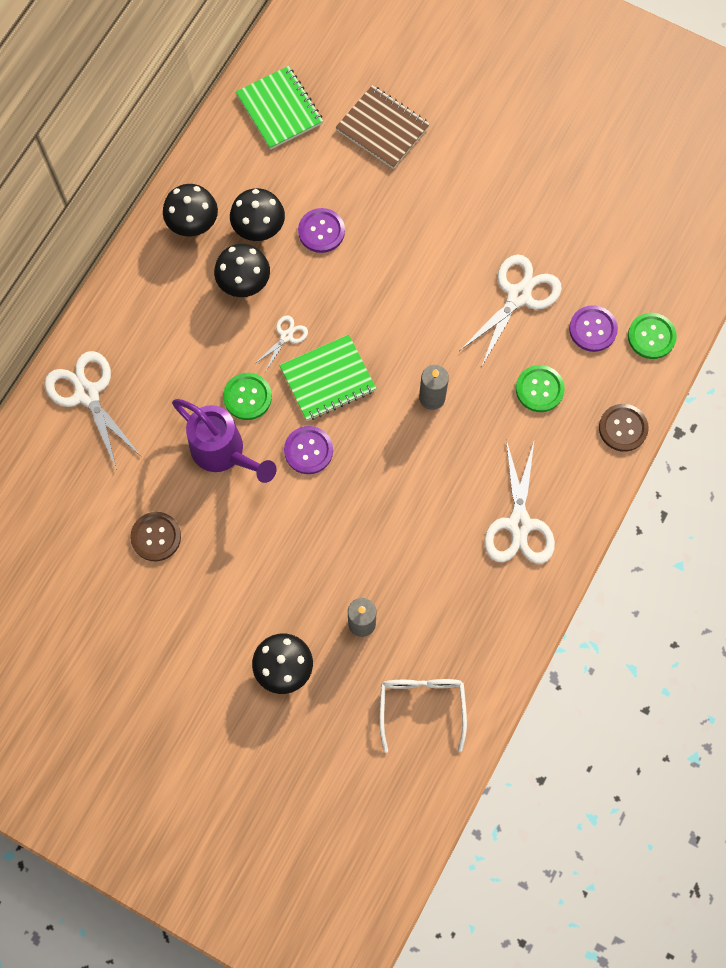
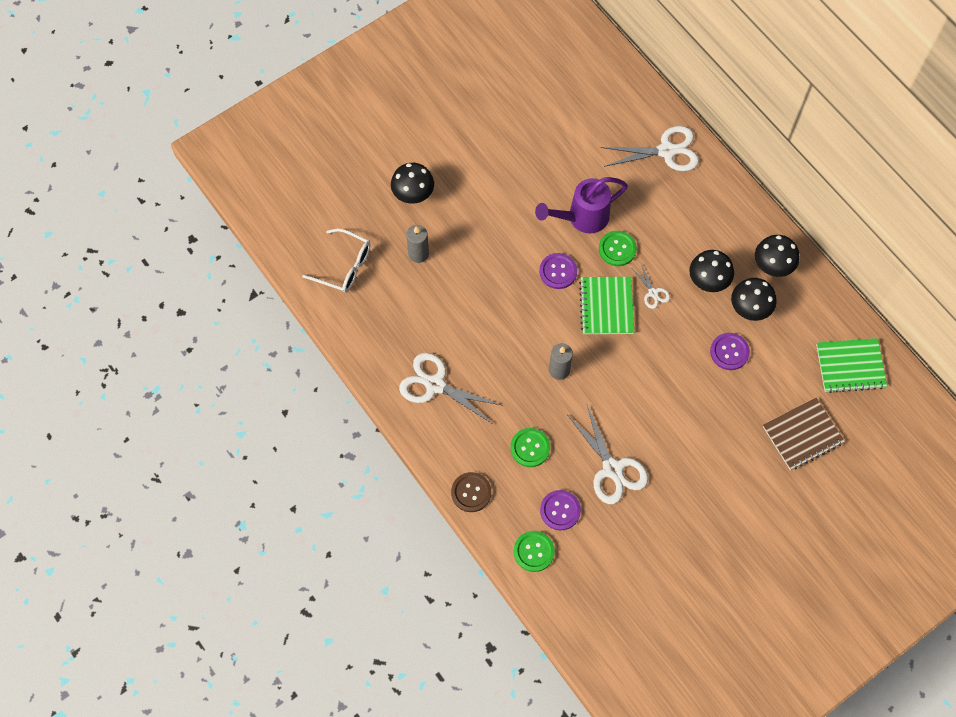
camera: 115 degrees right, 5 degrees down
brown button [130,512,181,561] -> none

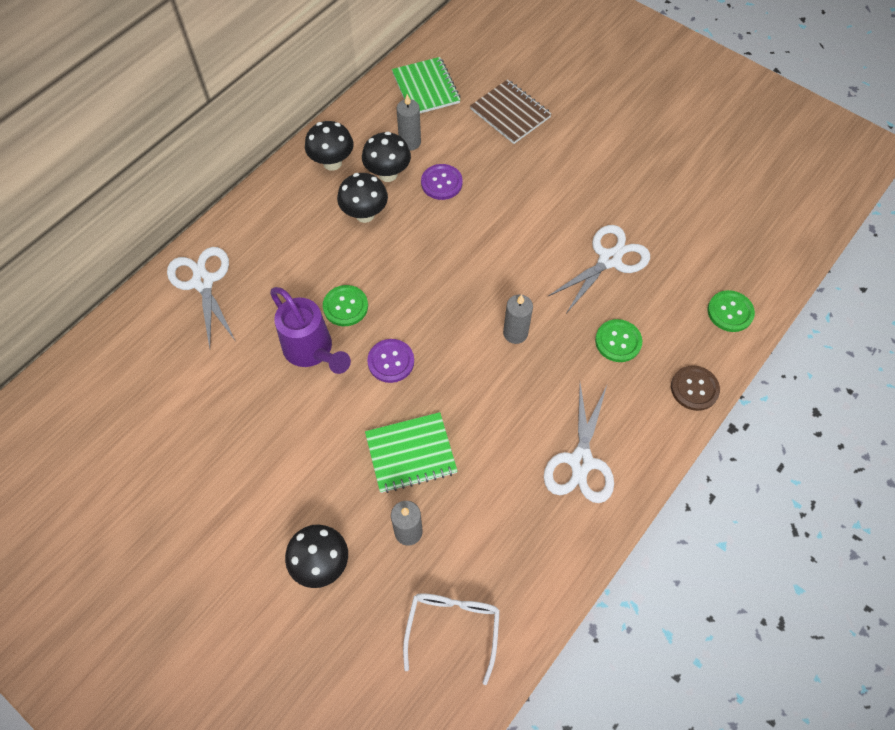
camera: 105 degrees left, 5 degrees down
purple button [540,490,581,530] -> none
green notebook [579,277,634,334] -> green notebook moved to [365,412,458,493]
white scissors [633,264,670,309] -> none
none -> grey candle [397,94,421,151]

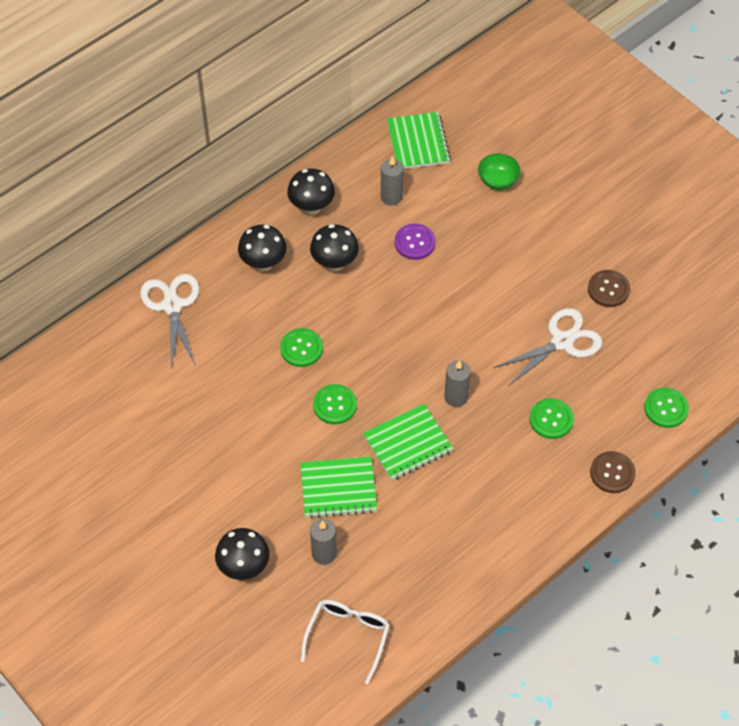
camera: 10 degrees right, 5 degrees down
purple watering can [270,287,351,374] -> none
black mushroom [362,132,411,182] -> black mushroom moved to [238,225,287,272]
purple button [367,339,414,383] -> green button [313,384,357,424]
brown notebook [470,79,552,144] -> green bowl [478,153,521,190]
white scissors [544,383,614,503] -> none
none -> green notebook [363,404,453,480]
none -> brown button [588,270,630,307]

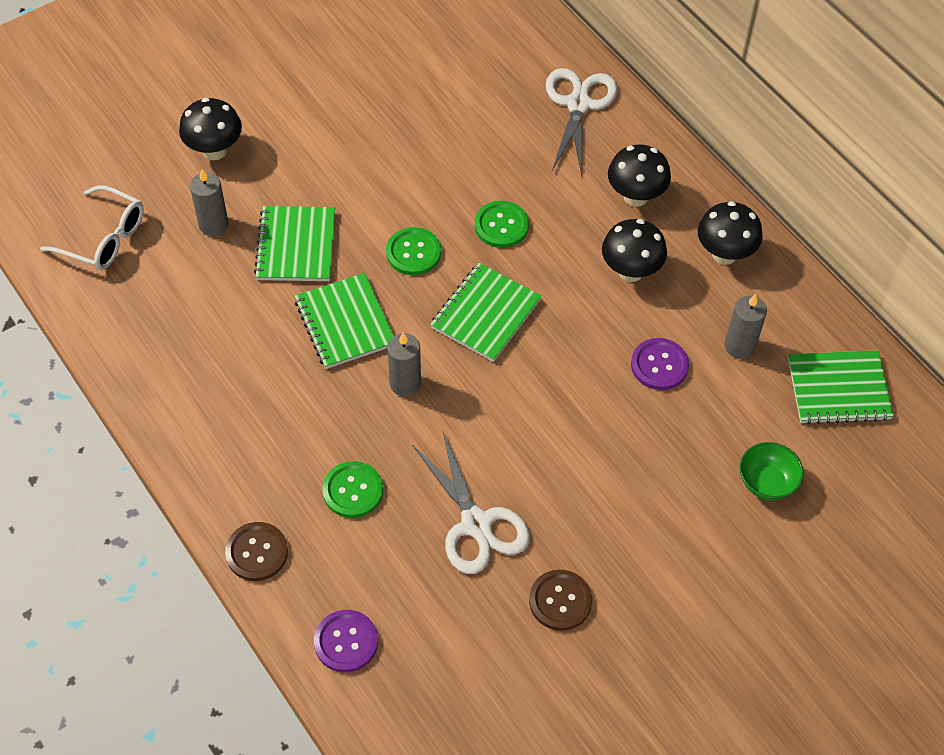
camera: 95 degrees right, 0 degrees up
white scissors [140,274,199,369] -> white scissors turned 75 degrees counterclockwise [545,68,618,176]
green button [644,388,689,428] -> purple button [314,610,378,672]
none -> green notebook [430,263,542,362]

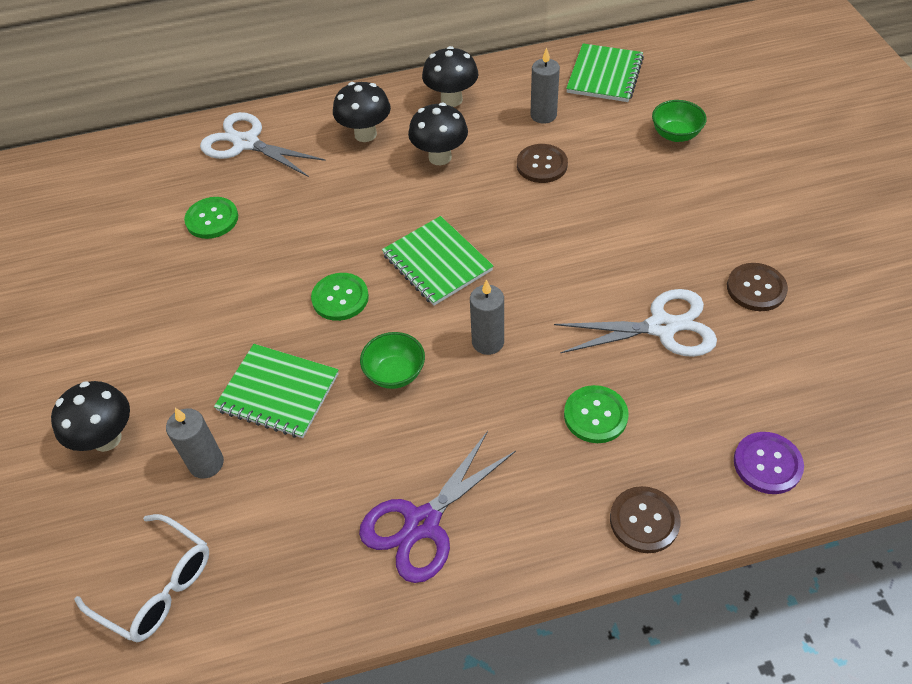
camera: 65 degrees left, 5 degrees down
white glasses [40,185,144,270] -> white glasses turned 75 degrees clockwise [74,514,209,642]
green notebook [295,273,394,369] -> green bowl [360,332,425,389]
green button [475,201,529,248] -> green button moved to [184,197,238,239]
purple button [631,338,689,390] -> brown button [517,144,568,183]
none -> purple scissors [359,431,516,583]

